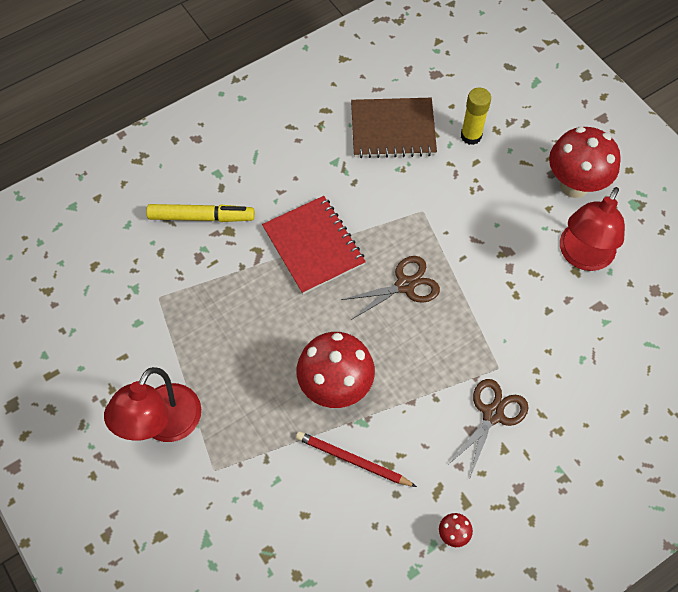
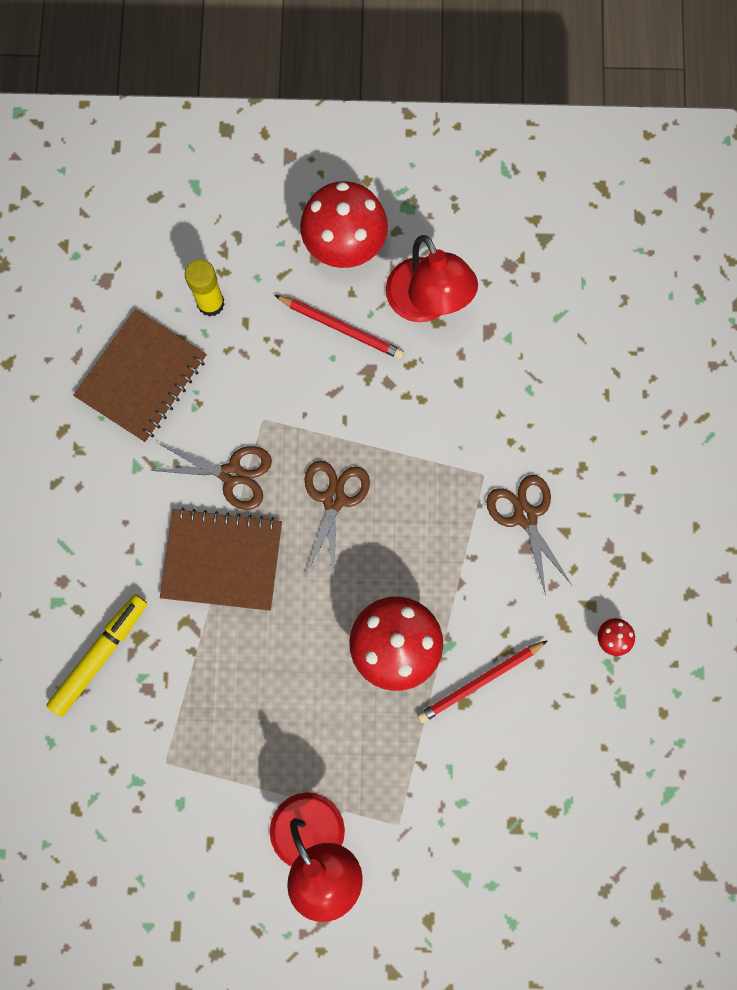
camera: 55 degrees left, 15 degrees up
red notebook [262,196,366,294] -> brown notebook [160,507,282,611]
none -> brown scissors [150,444,272,510]
none -> red pencil [274,295,404,359]

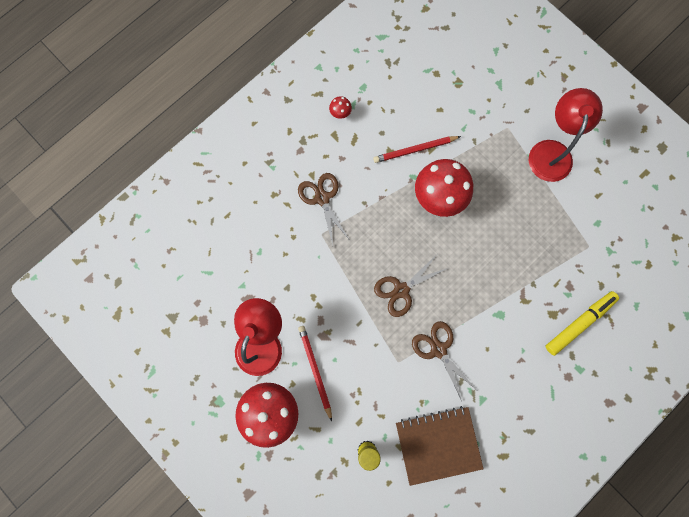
camera: 135 degrees left, 0 degrees up
yellow marker [46,594,147,717] -> yellow marker turned 150 degrees clockwise [545,291,619,356]
brown notebook [160,507,282,611] -> none
red pencil [417,640,548,723] -> red pencil turned 150 degrees clockwise [373,136,461,163]
brown scissors [486,475,572,596] -> brown scissors turned 135 degrees clockwise [298,173,349,245]

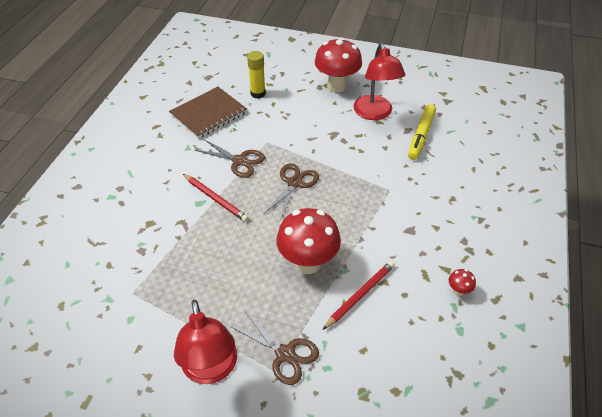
camera: 150 degrees right, 30 degrees down
brown scissors [298,173,349,245] -> brown scissors moved to [230,311,319,385]
red pencil [298,326,332,421] -> red pencil moved to [183,174,249,222]
yellow marker [545,291,619,356] -> yellow marker moved to [408,104,436,160]

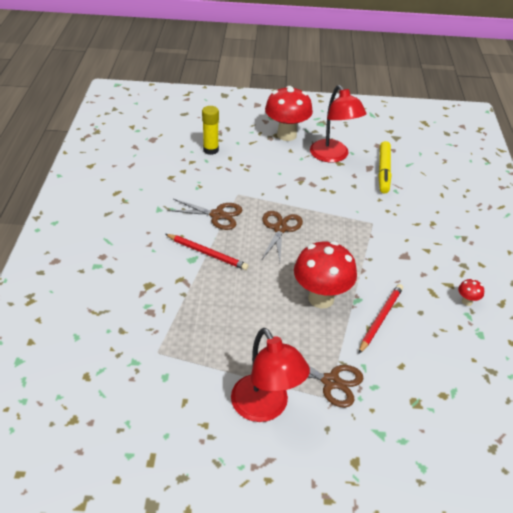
camera: 15 degrees left, 5 degrees down
brown notebook [169,87,247,139] -> none

